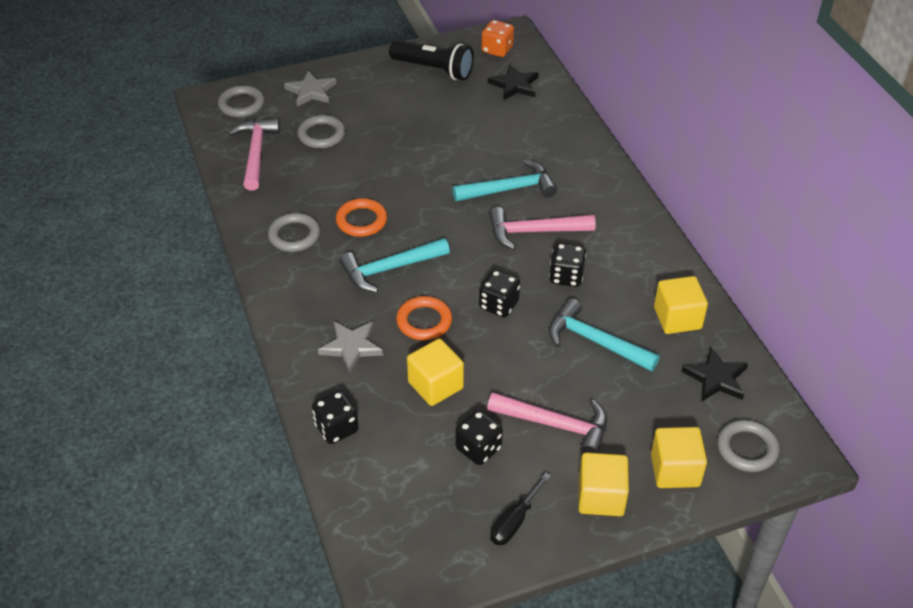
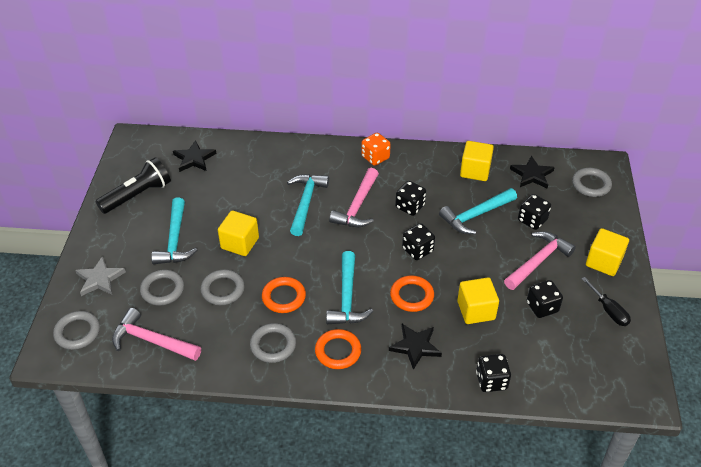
camera: 65 degrees left, 0 degrees up
grey star [318,322,384,373] -> black star [389,324,442,370]
orange dice [482,20,514,57] -> orange dice moved to [361,133,391,166]
yellow cube [651,427,707,488] -> yellow cube moved to [218,210,259,256]
none -> turquoise hammer [151,197,197,264]
none -> grey ring [201,269,245,305]
none -> orange ring [315,329,361,369]
none -> black dice [518,194,551,230]

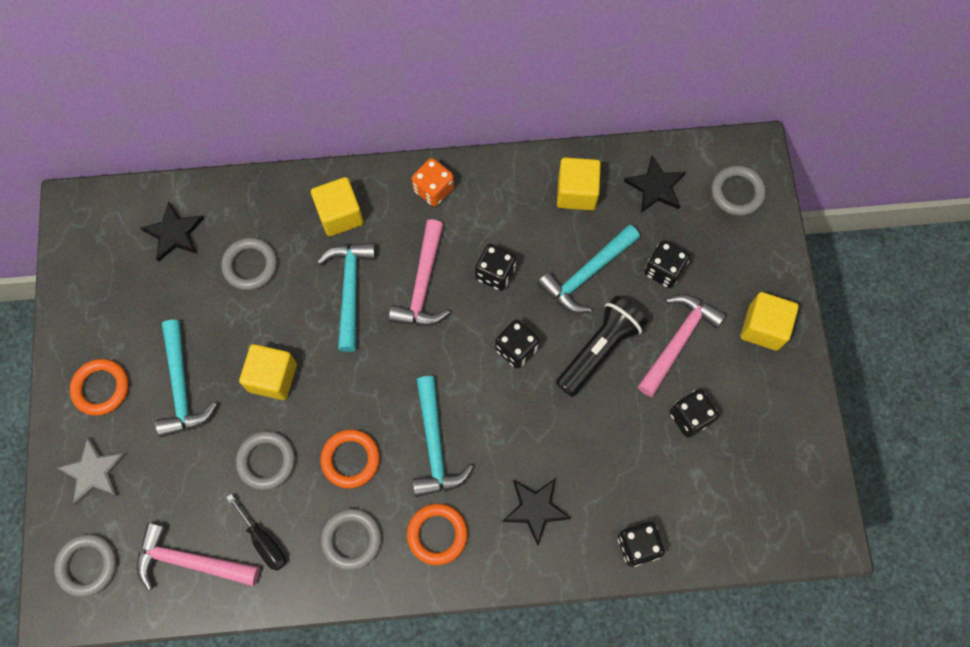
camera: 10 degrees left, 25 degrees up
black flashlight [95,157,171,214] -> black flashlight moved to [556,296,648,397]
grey ring [140,270,184,306] -> grey ring moved to [221,238,277,290]
orange ring [390,275,434,312] -> orange ring moved to [70,359,129,416]
yellow cube [457,277,499,324] -> yellow cube moved to [311,177,364,237]
black screwdriver [582,277,631,326] -> black screwdriver moved to [226,494,286,571]

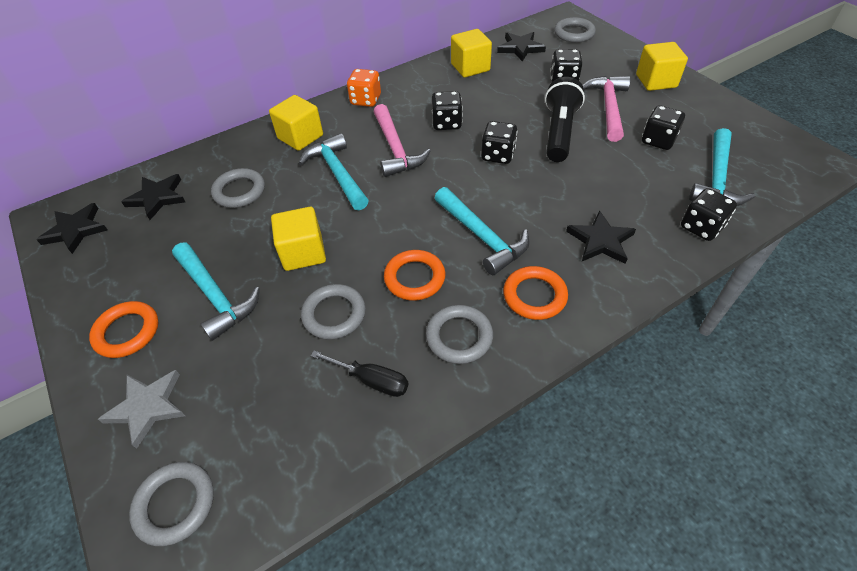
camera: 25 degrees left, 20 degrees down
pink hammer [137,523,260,591] -> none
turquoise hammer [537,224,640,313] -> turquoise hammer moved to [689,128,755,206]
none -> black star [36,203,108,254]

